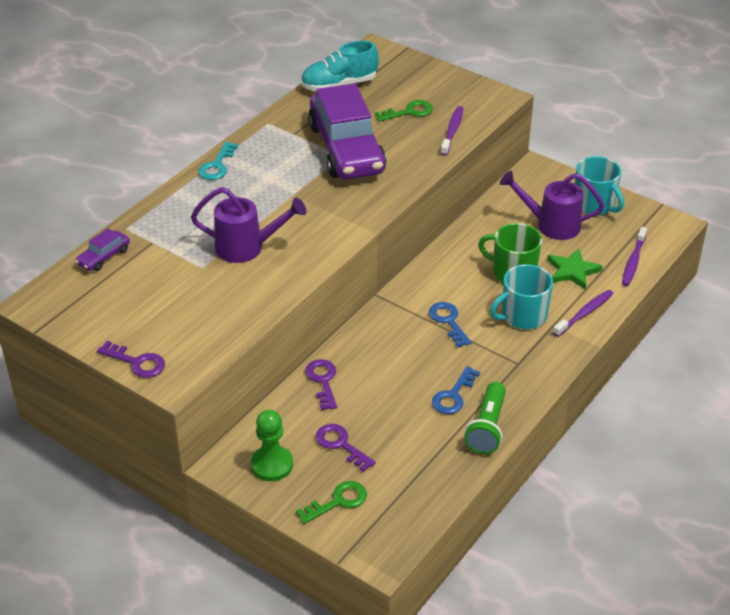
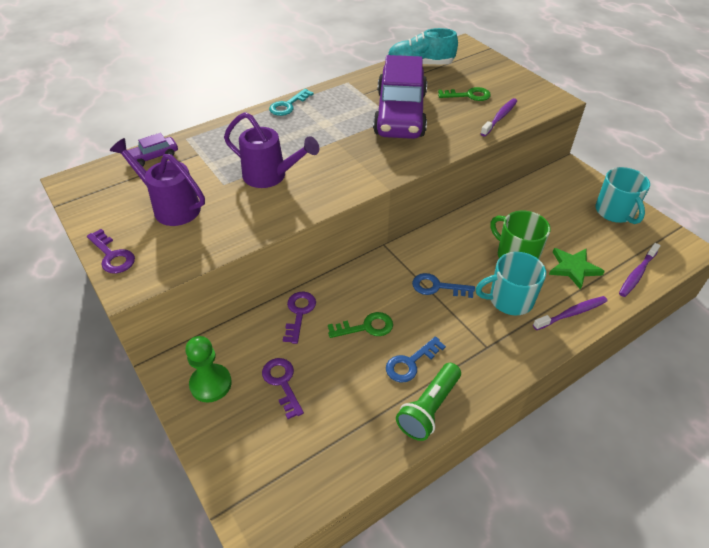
camera: 20 degrees right, 5 degrees up
green key [296,481,367,524] -> green key moved to [328,312,393,338]
blue key [429,302,472,347] -> blue key turned 75 degrees counterclockwise [412,273,475,298]
purple watering can [500,171,604,240] -> purple watering can moved to [110,138,205,226]

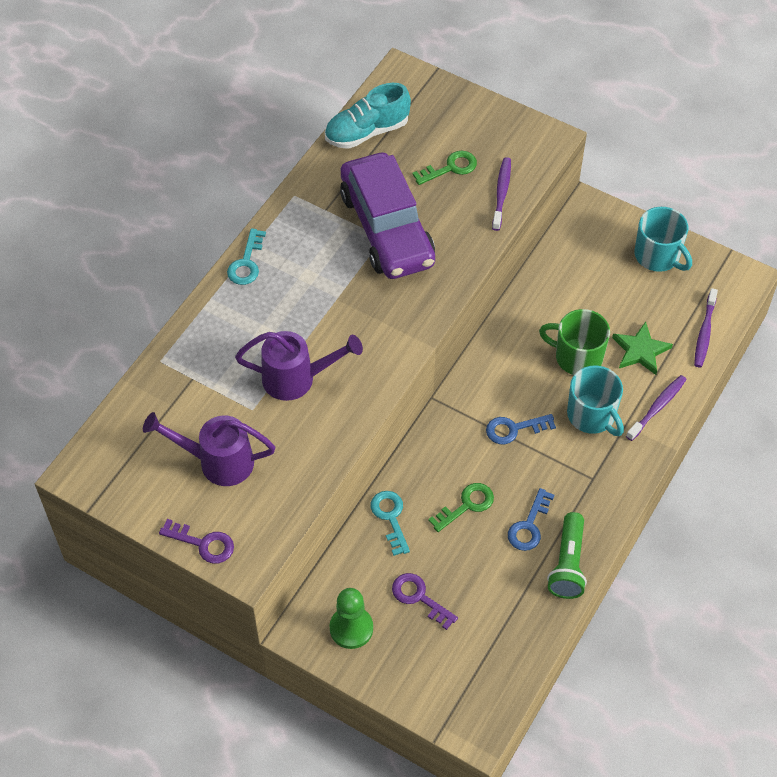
camera: 25 degrees left, 10 degrees up
purple car [127,133,178,167] -> none
purple key [283,292,316,344] -> turquoise key [371,491,410,556]
turquoise mug [476,252,546,315] -> turquoise mug turned 90 degrees counterclockwise [567,366,624,436]

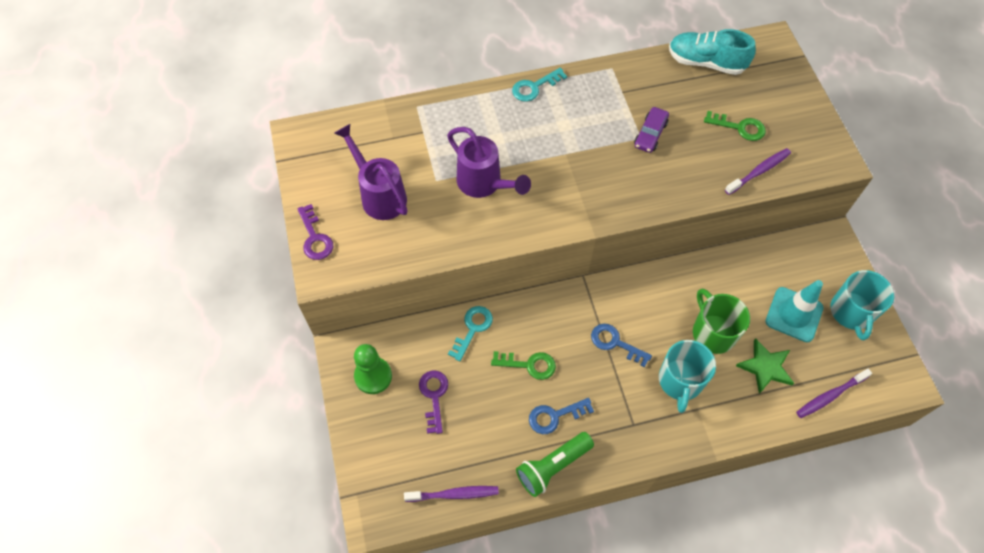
camera: 45 degrees right, 5 degrees up
purple car [340,153,435,279] -> purple car [634,107,669,153], size x0.40
purple toothbrush [626,375,687,441] -> purple toothbrush moved to [404,486,499,502]
none -> turquoise traffic cone [765,280,823,342]

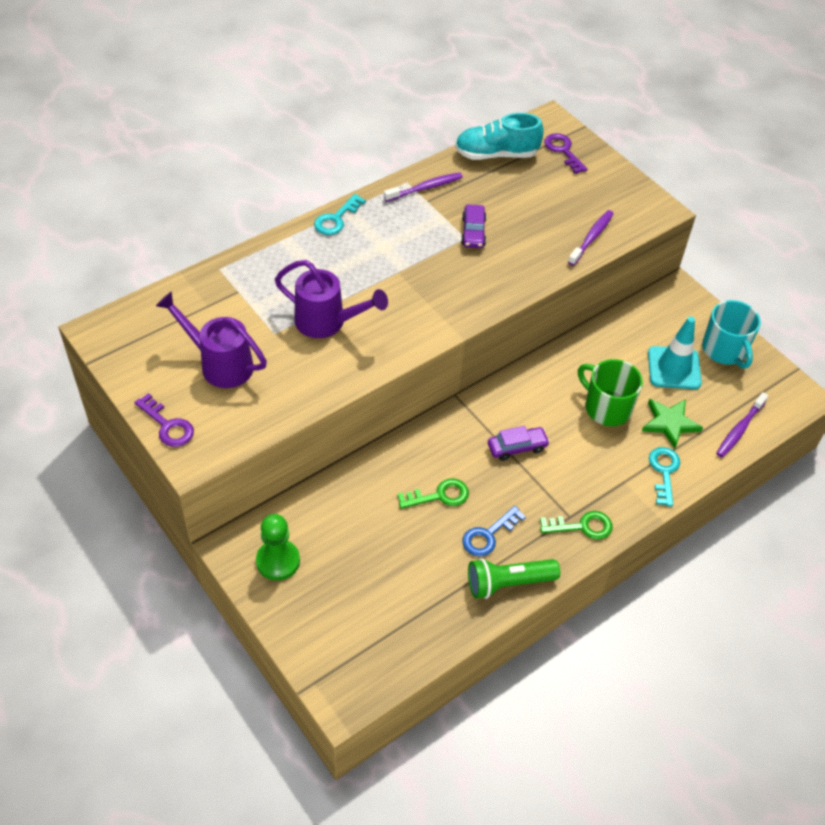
camera: 25 degrees left, 10 degrees down
purple toothbrush [404,486,499,502] -> purple toothbrush moved to [384,172,463,202]
purple key [419,371,448,434] -> purple key moved to [544,133,588,174]
turquoise key [448,306,493,361] -> turquoise key moved to [649,447,680,507]
green flashlight [516,432,594,497] -> green flashlight turned 45 degrees clockwise [468,558,560,599]
blue key [591,324,652,368] -> purple car [488,426,550,461]
turquoise mug [659,340,716,413] -> none
green key [704,111,766,141] -> green key moved to [540,511,613,540]

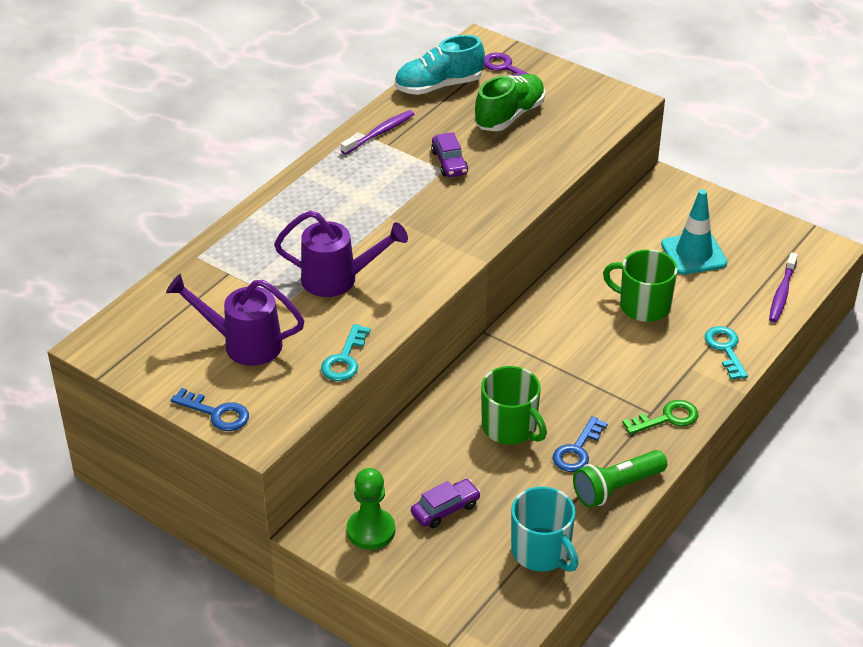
camera: 15 degrees left, 10 degrees down
purple key [134,393,194,447] -> blue key [171,388,249,431]
turquoise key [314,194,366,235] -> turquoise key moved to [321,324,371,381]
green key [397,478,469,509] -> green mug [481,366,547,444]
purple car [488,426,550,461] -> purple car moved to [411,479,481,528]
purple toothbrush [568,210,614,266] -> none
green star [642,399,703,449] -> none
turquoise mug [702,300,761,368] -> turquoise mug moved to [511,487,579,572]
none -> green shoe [474,74,545,131]

